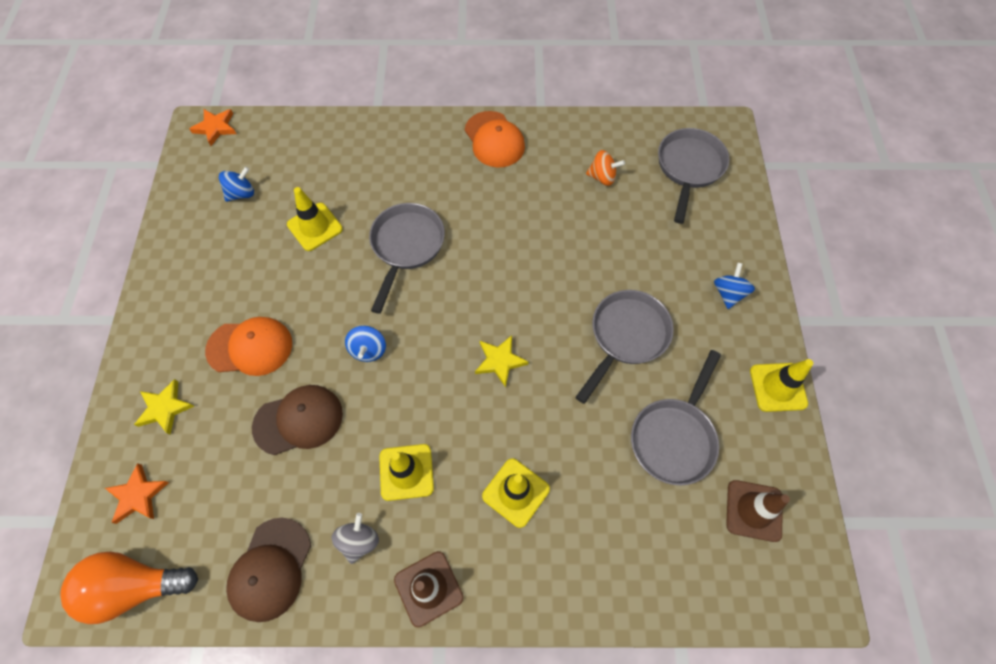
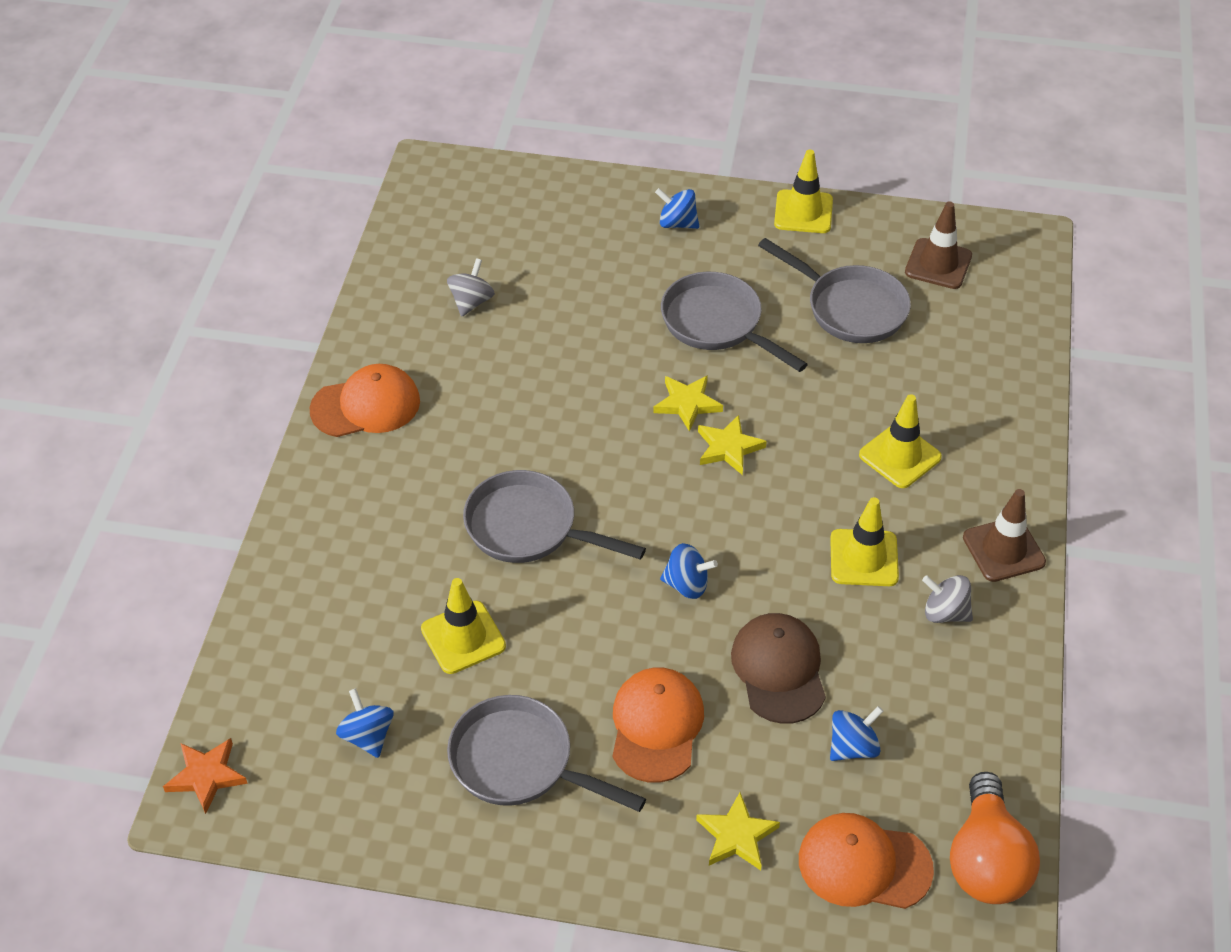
camera: 80 degrees left, 15 degrees down
orange star [105,463,169,524] -> orange cap [799,813,934,909]
brown cap [226,518,311,622] -> none
orange spinning top [586,150,625,186] -> grey spinning top [447,258,495,317]
grey pan [658,128,729,224] -> grey pan moved to [447,695,646,812]
none -> yellow star [653,375,723,431]
none -> blue spinning top [830,706,884,761]

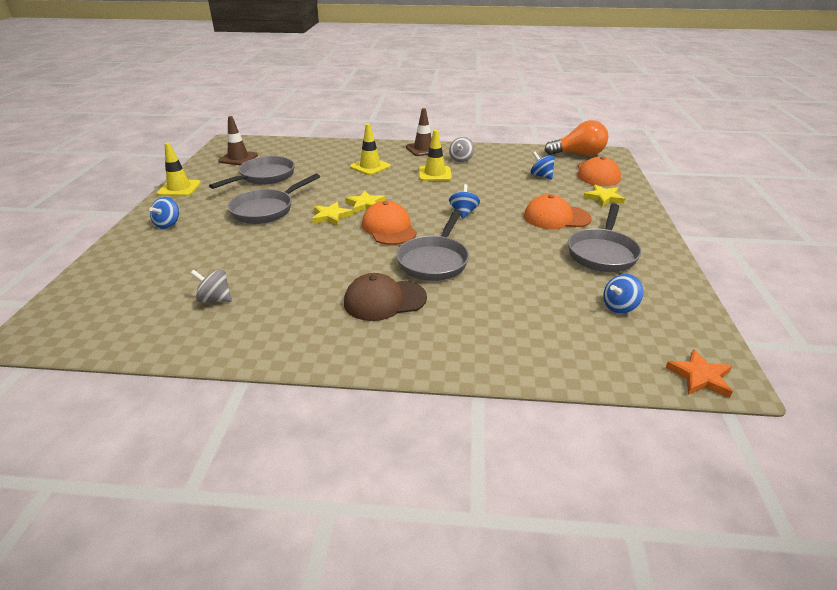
camera: 95 degrees left, 15 degrees down
orange cap [309,364,420,437] -> orange cap moved to [362,201,417,245]
yellow traffic cone [421,578,506,674] -> none
brown cap [731,613,826,724] -> brown cap moved to [344,273,427,321]

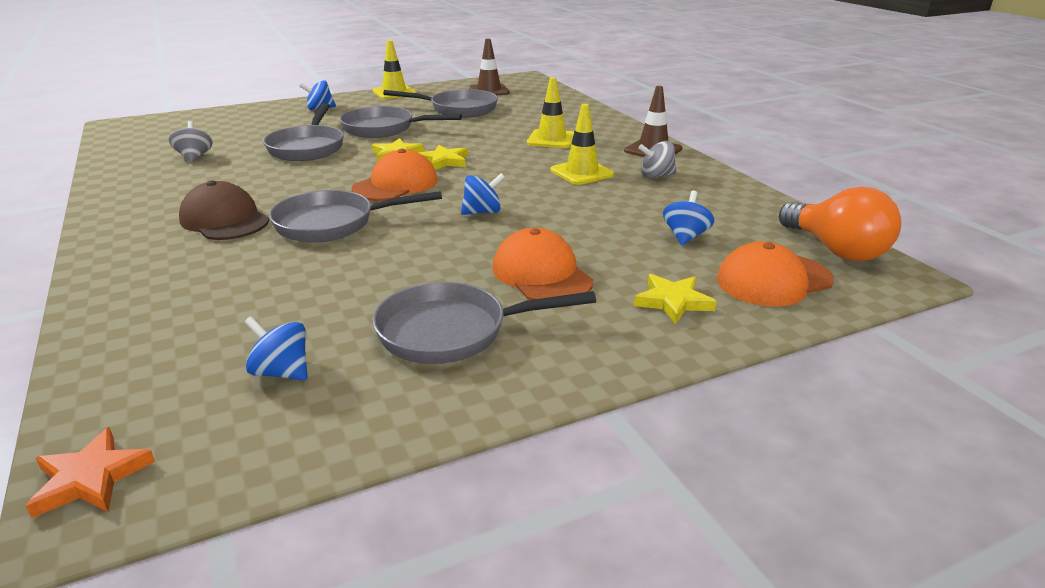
camera: 60 degrees right, 5 degrees down
none -> grey pan [263,103,344,161]

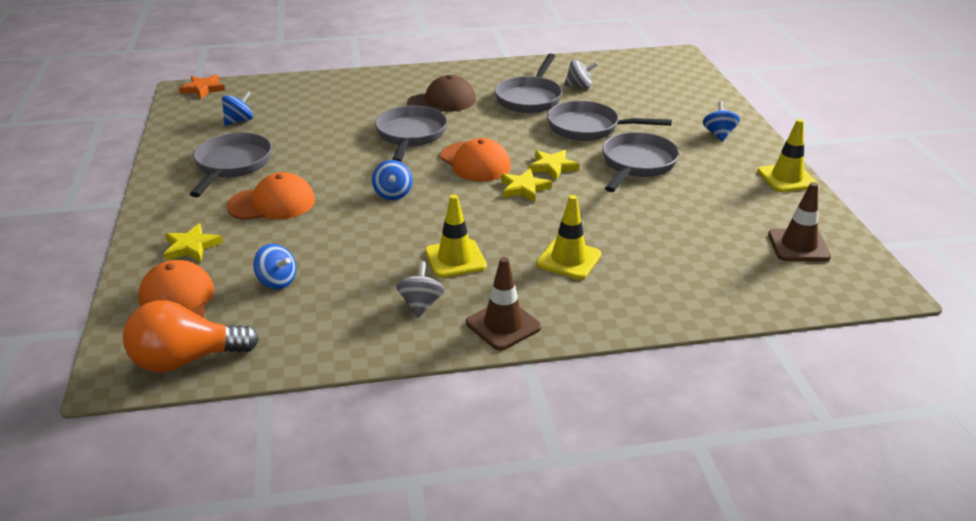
camera: 105 degrees right, 5 degrees up
grey pan [383,89,498,118] -> grey pan moved to [495,53,562,113]

